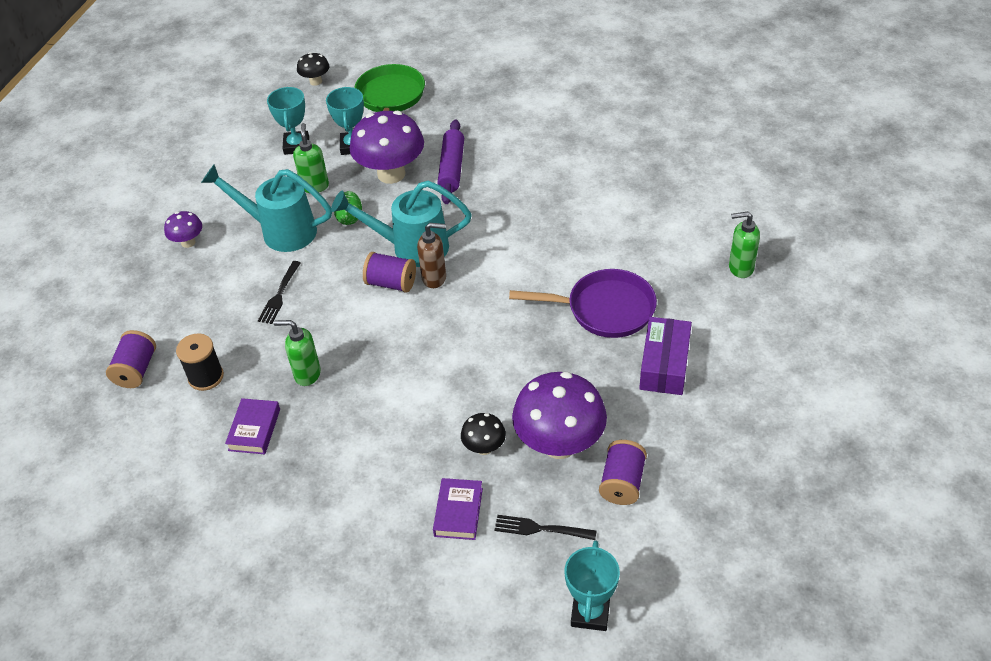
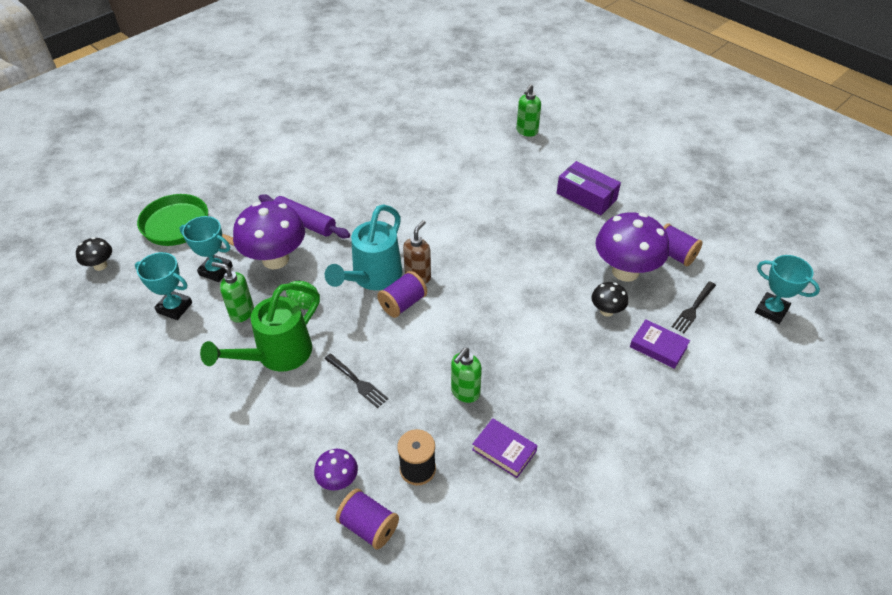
camera: 65 degrees left, 0 degrees up
purple mushroom [164,211,202,248] -> purple mushroom moved to [314,449,358,490]
turquoise watering can [201,164,332,252] -> green watering can [200,283,320,372]
purple pan [509,269,657,338] -> none

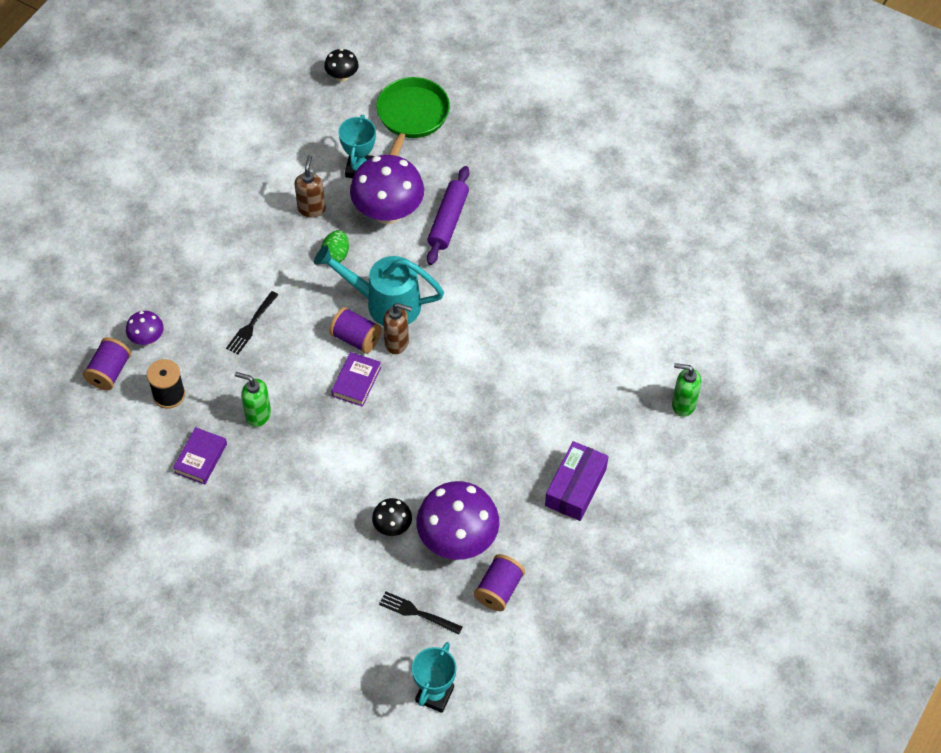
camera: 75 degrees right, 10 degrees up
turquoise trophy [135,252,192,320] -> none
green watering can [200,283,320,372] -> none
green soap dispenser [212,262,254,323] -> brown soap dispenser [295,155,326,218]
purple book [630,319,690,369] -> purple book moved to [331,352,381,407]

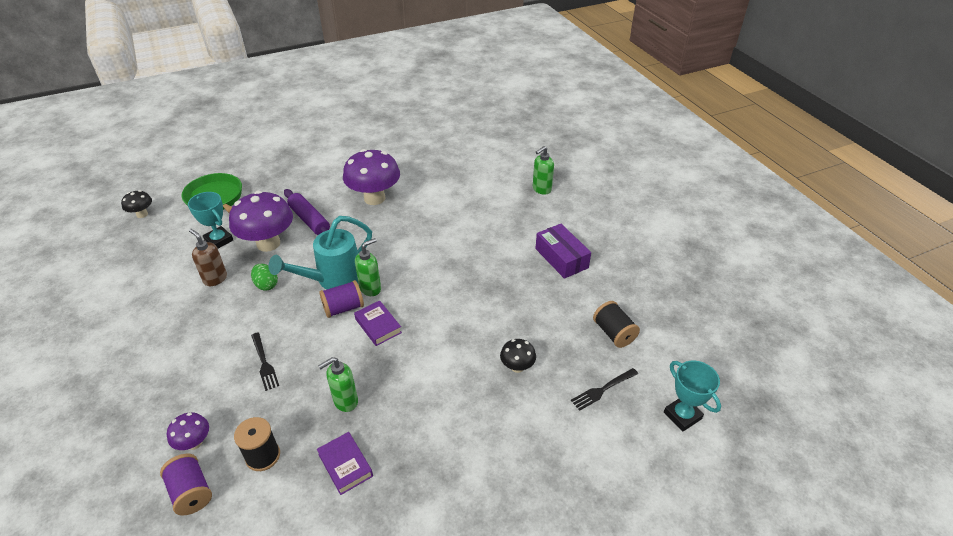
camera: 55 degrees left, 15 degrees down
brown soap dispenser [383,303,412,354] -> green soap dispenser [355,238,381,296]
purple mushroom [416,481,499,560] -> purple mushroom moved to [343,149,400,205]
purple spool [474,554,525,611] -> black spool [593,301,640,348]

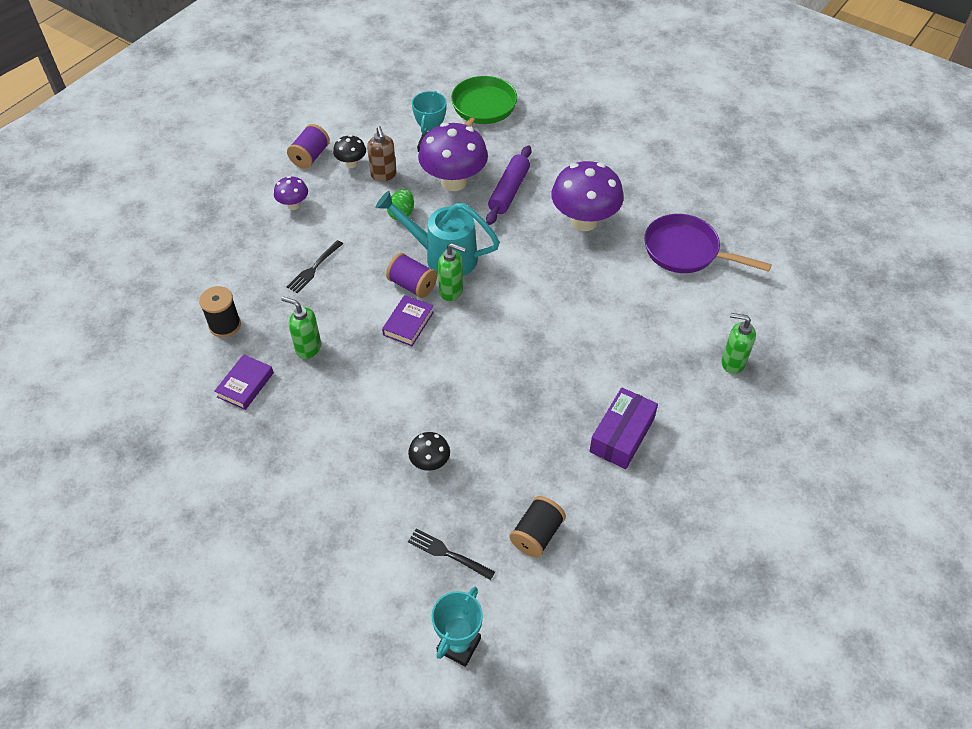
camera: 60 degrees right, 10 degrees up
black mushroom [121,190,152,218] -> black mushroom moved to [333,135,366,168]
purple spool [160,454,212,516] -> purple spool moved to [287,124,330,169]
purple mushroom [167,412,209,450] -> purple mushroom moved to [274,176,308,210]
brown soap dispenser [189,229,227,286] -> brown soap dispenser turned 150 degrees clockwise [367,126,397,182]
none -> purple pan [644,214,772,273]

